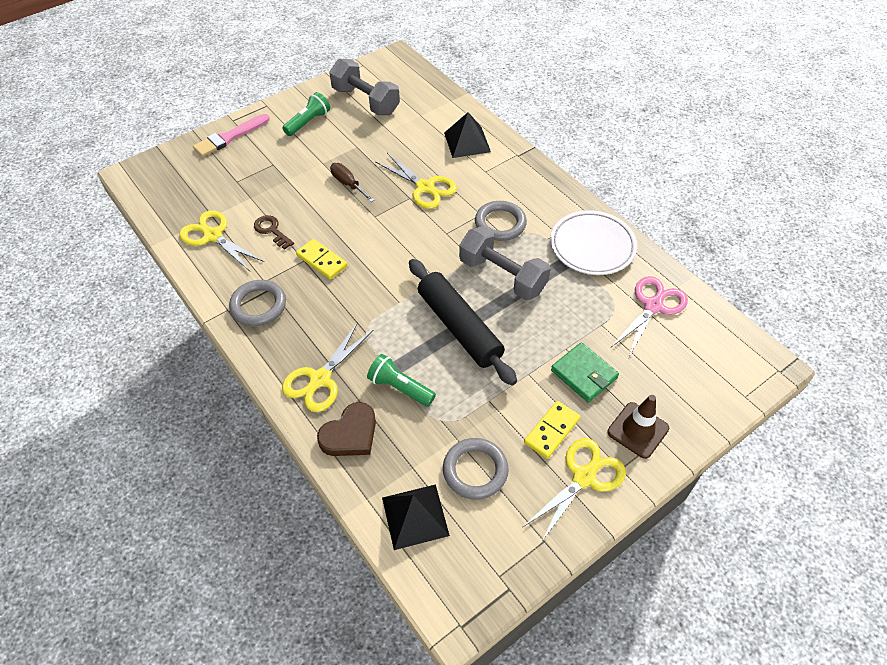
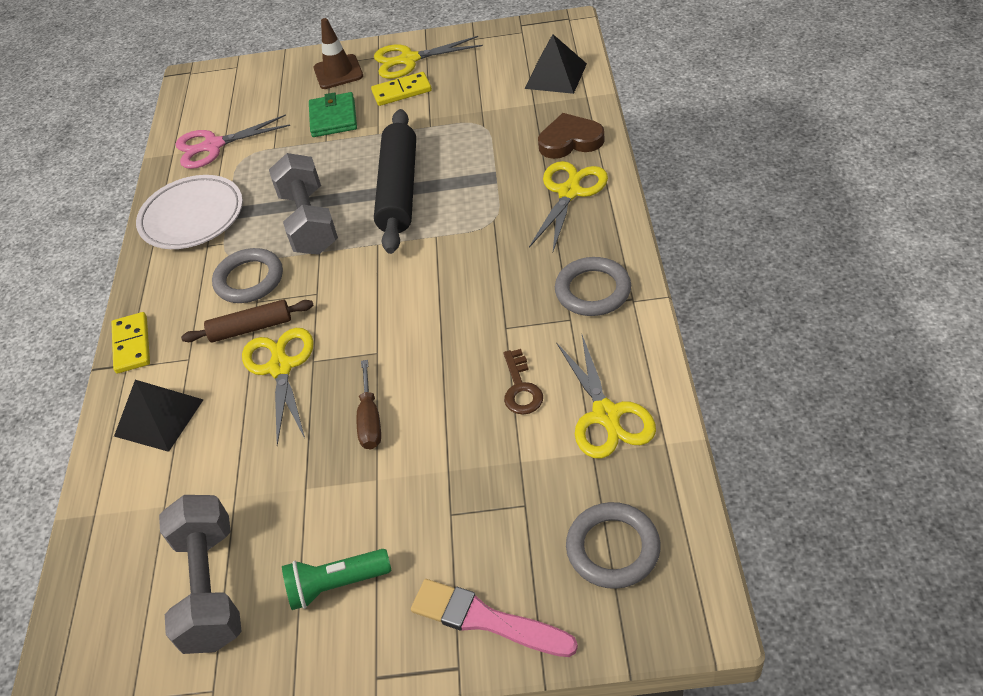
camera: 140 degrees left, 5 degrees down
pink brush [193,114,270,157] -> pink brush turned 150 degrees counterclockwise [411,579,578,657]
yellow scissors [282,322,373,412] -> yellow scissors turned 45 degrees counterclockwise [529,161,608,251]
yellow domino [296,239,347,280] -> yellow domino moved to [111,312,150,374]
green flashlight [367,354,436,407] -> none
grey ring [443,438,509,500] -> grey ring moved to [566,502,661,589]
none -> brown rolling pin [181,300,314,343]

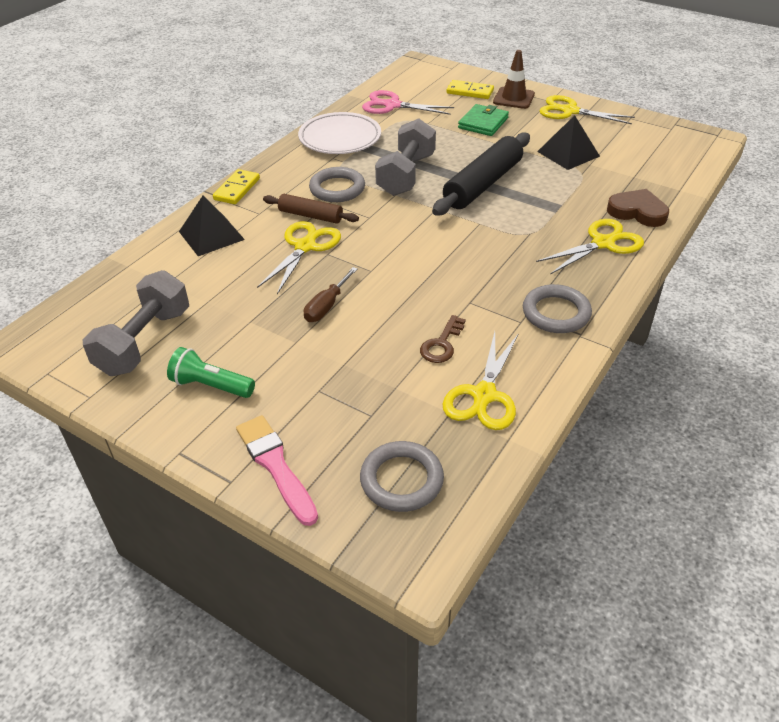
camera: 30 degrees right, 5 degrees down
yellow domino [371,72,432,106] -> yellow domino moved to [446,80,494,99]
black pyramid [525,34,587,94] -> black pyramid moved to [537,115,600,170]

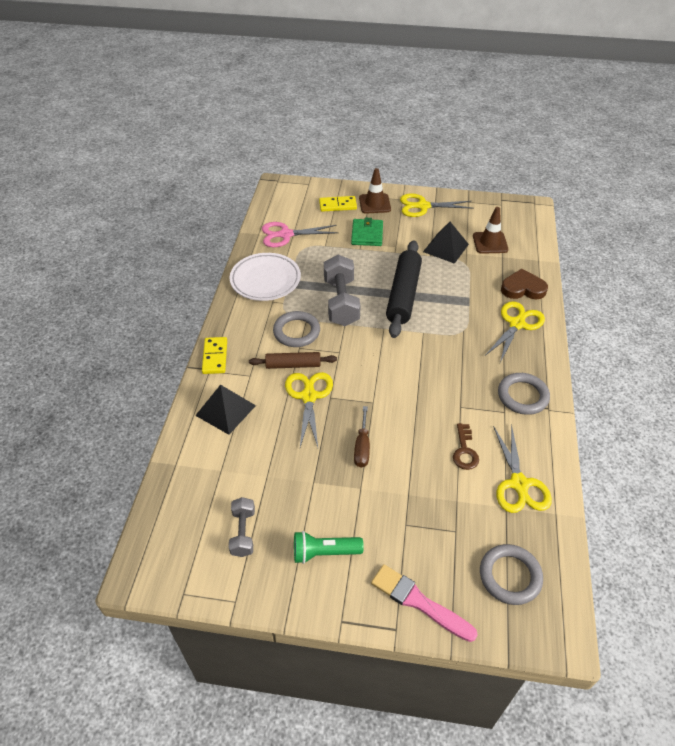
camera: 25 degrees left, 5 degrees up
grey dumbbell [83,270,189,376] -> grey dumbbell [229,497,255,557], size x0.57
none -> brown traffic cone [473,207,508,254]

